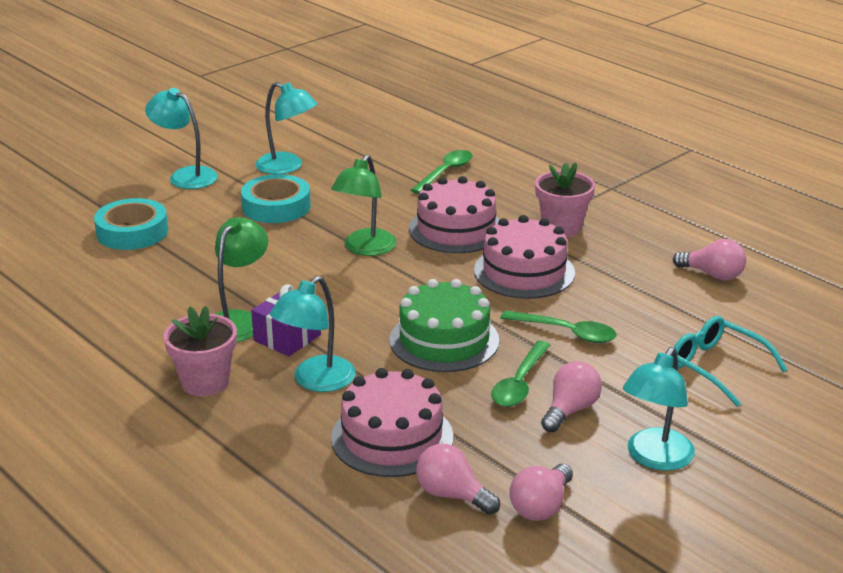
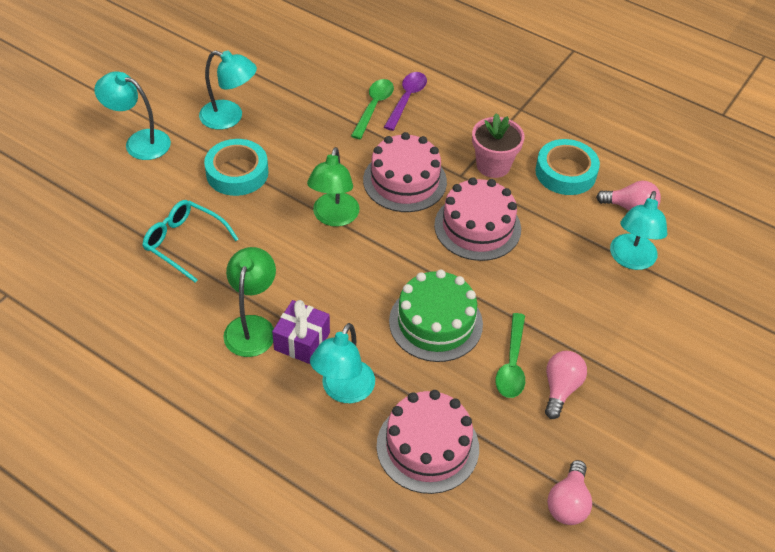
camera: 15 degrees left, 20 degrees up
turquoise tape [94,198,168,250] -> turquoise tape moved to [535,139,600,195]
pink flower pot [163,306,237,396] -> none
pink light bulb [416,444,500,515] -> none
green spoon [500,310,617,343] -> none
turquoise lamp [623,347,695,471] -> turquoise lamp moved to [610,191,667,270]
turquoise glasses [674,316,788,407] -> turquoise glasses moved to [143,200,239,283]
none -> purple spoon [384,72,427,131]

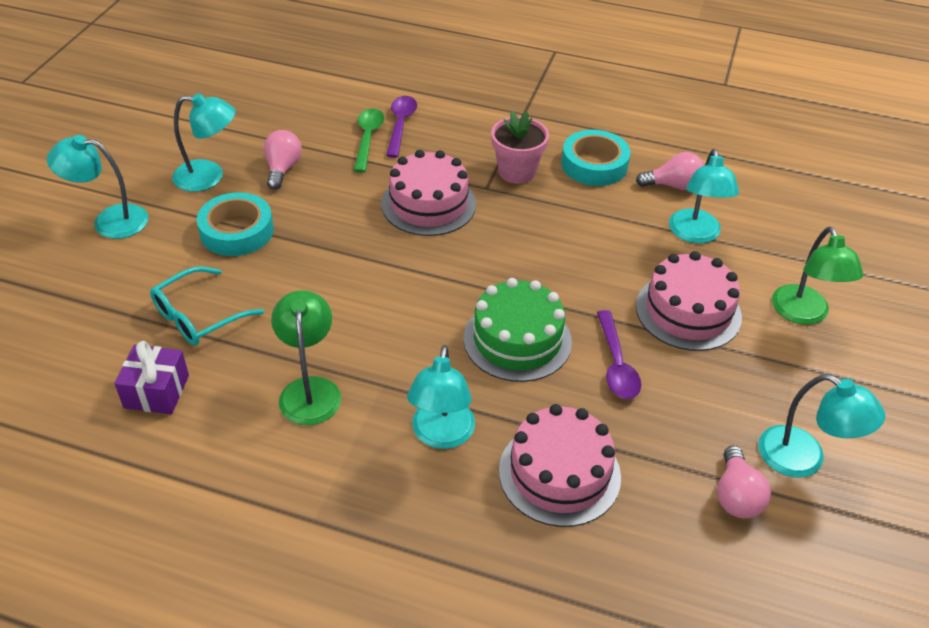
camera: 15 degrees left, 5 degrees down
turquoise glasses [143,200,239,283] -> turquoise glasses turned 60 degrees counterclockwise [150,266,264,346]
purple gift [272,300,330,364] -> purple gift moved to [114,341,189,414]
green lamp [307,147,360,227] -> green lamp moved to [772,226,863,325]
pink cake [434,177,521,261] -> pink cake moved to [636,251,742,351]
green spoon [496,313,525,398] -> purple spoon [597,310,641,399]
pink light bulb [545,351,587,419] -> pink light bulb moved to [264,130,302,190]
none -> turquoise lamp [758,374,885,478]

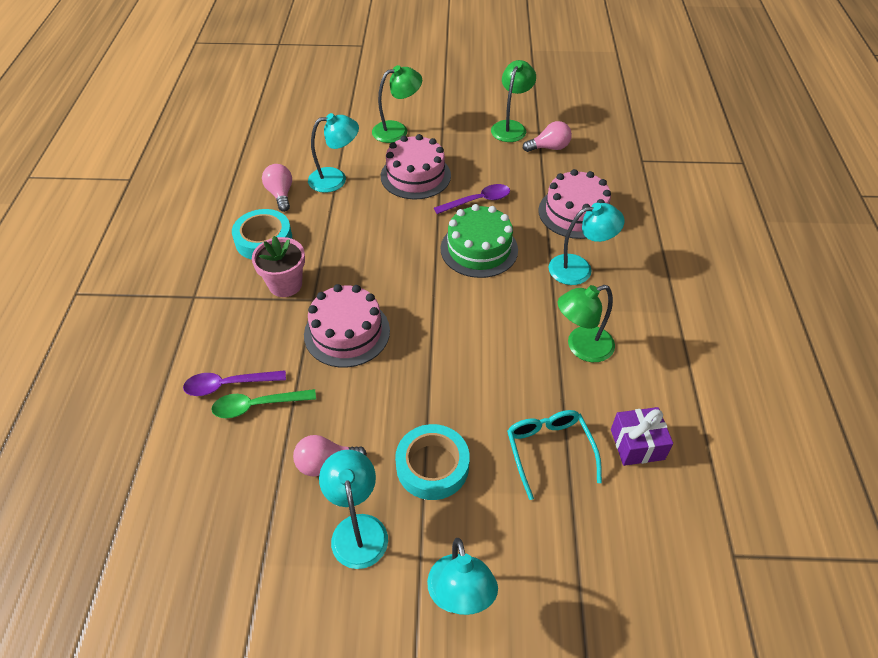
camera: 105 degrees left, 5 degrees up
turquoise glasses [150,266,264,346] -> turquoise glasses turned 135 degrees counterclockwise [507,410,602,500]
turquoise lamp [758,374,885,478] -> green lamp [491,60,536,142]

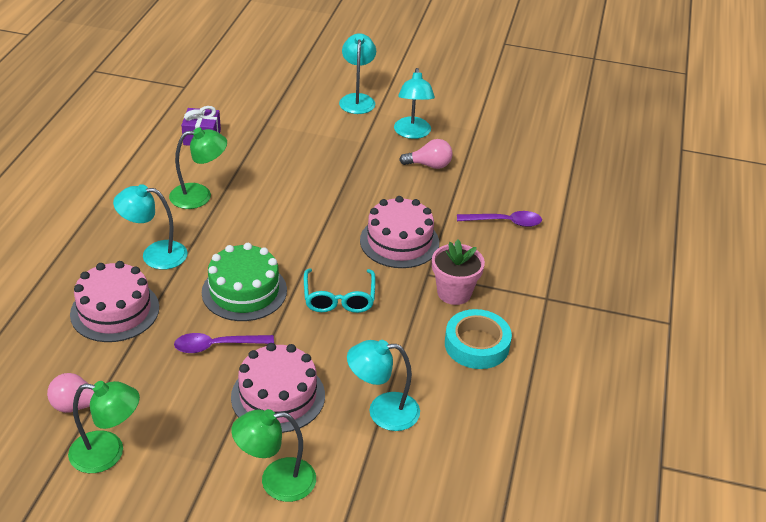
camera: 170 degrees left, 10 degrees down
green spoon [211,389,316,418] -> none
pink light bulb [262,164,292,212] -> none
turquoise tape [395,424,470,500] -> none
green lamp [491,60,536,142] -> green lamp turned 120 degrees counterclockwise [68,381,140,473]
turquoise glasses [507,410,602,500] -> turquoise glasses moved to [304,268,376,313]

